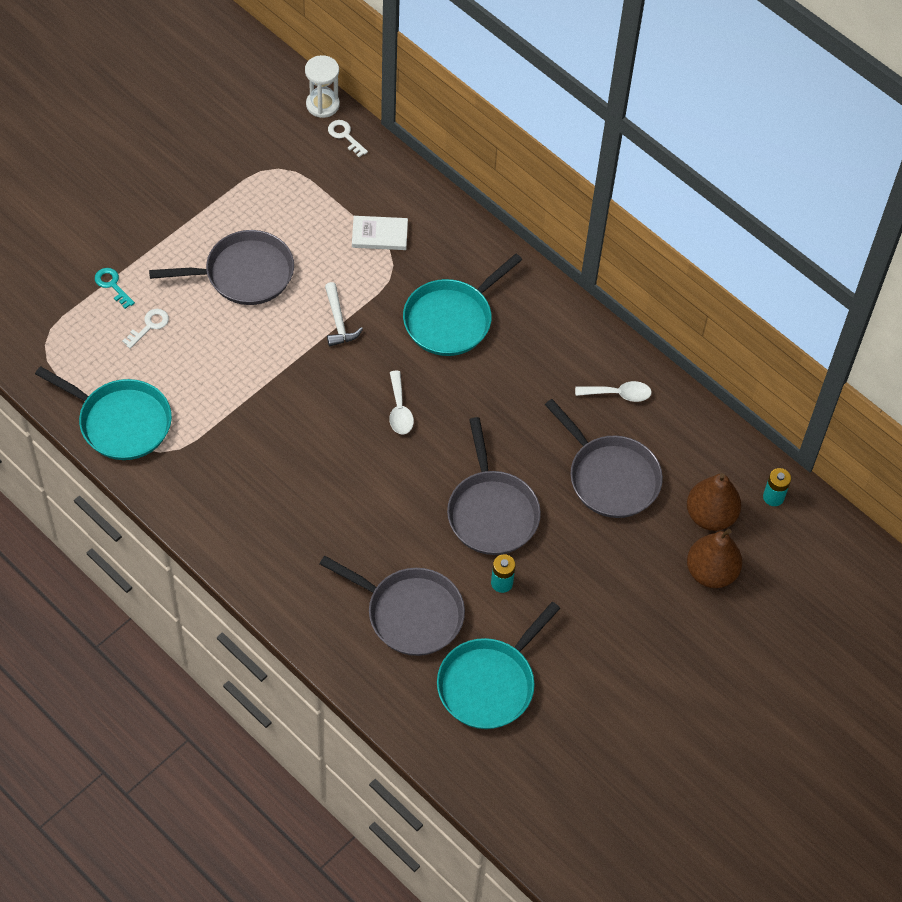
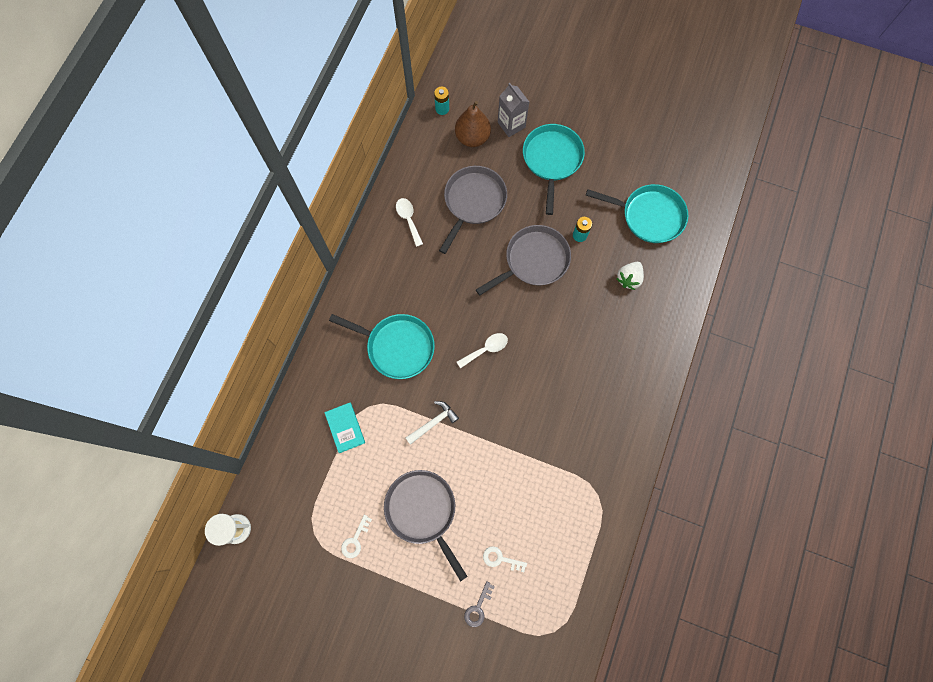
camera: 110 degrees left, 15 degrees up
turquoise pan [35,366,172,460] -> turquoise pan moved to [523,124,585,215]
turquoise key [95,268,135,309] -> grey key [464,581,495,627]
grey pan [320,556,465,656] -> white strawberry [616,262,644,290]
white key [328,120,368,157] -> white key moved to [341,515,372,558]
white book [352,216,408,250] -> turquoise book [324,403,365,453]
brown pear [687,529,743,588] -> grey carton [498,83,529,137]

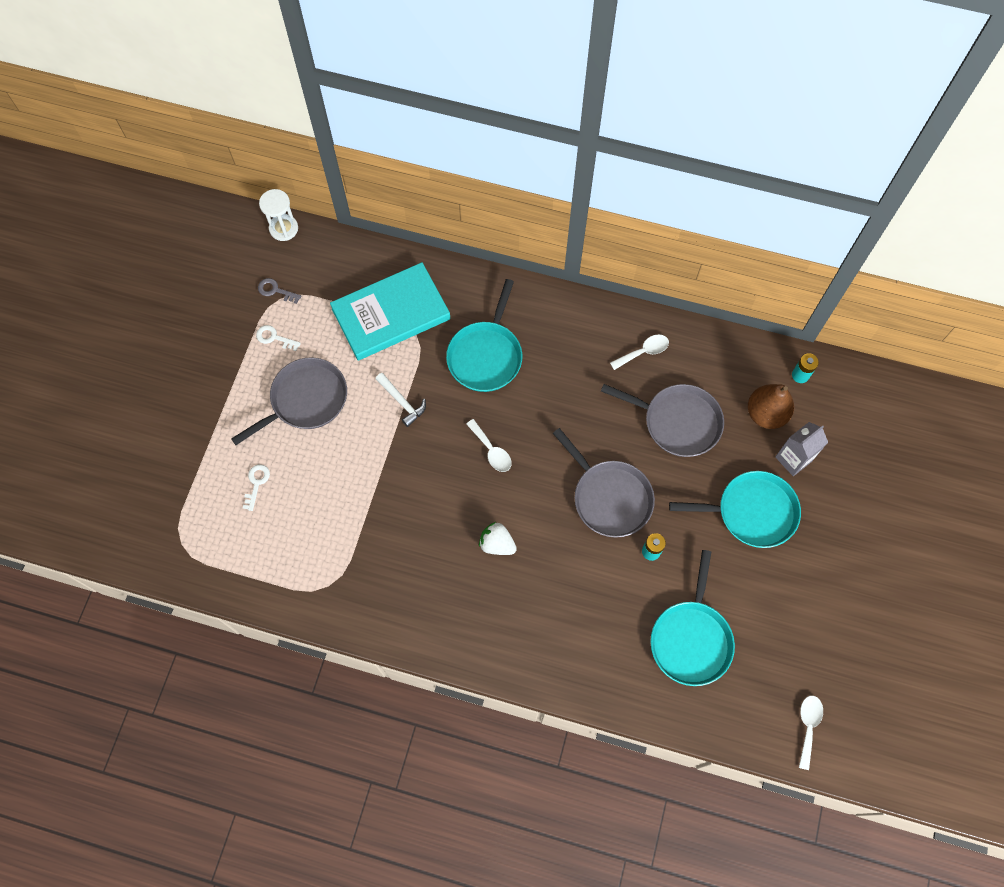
camera: 85 degrees right, 5 degrees down
turquoise book [324,403,365,453] -> turquoise book [330,262,450,360], size x2.17
grey key [464,581,495,627] -> grey key moved to [258,278,301,304]
white strawberry [616,262,644,290] -> white strawberry moved to [479,522,517,555]
none -> white spoon [799,696,823,770]

